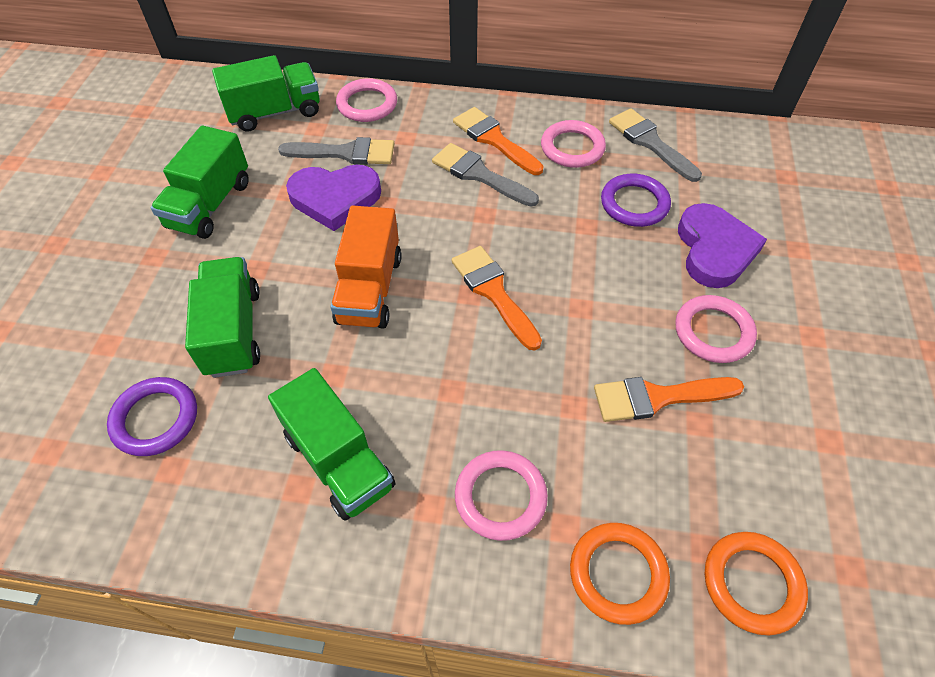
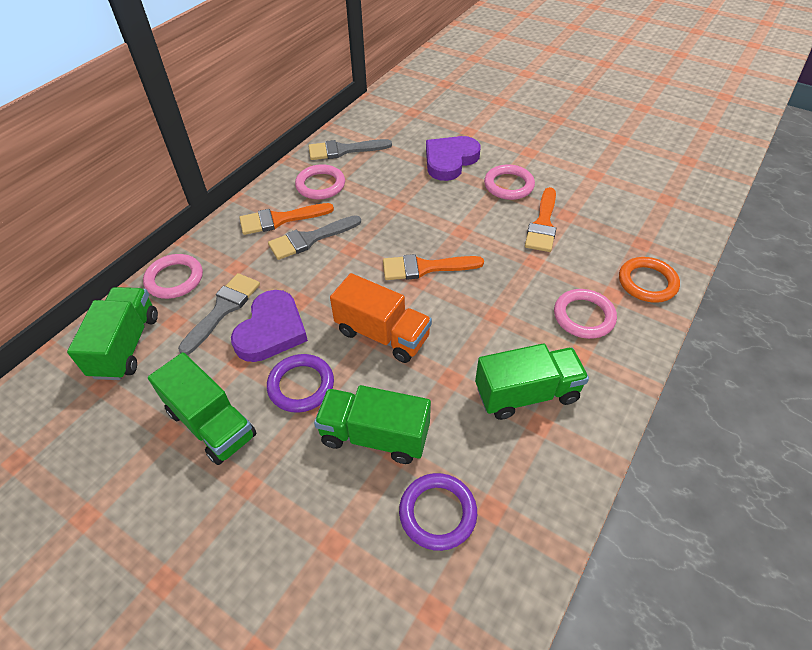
camera: 65 degrees left, 5 degrees down
purple ring [601,173,671,227] -> purple ring moved to [267,354,334,413]
purple heart [678,203,767,288] -> purple heart turned 75 degrees counterclockwise [426,136,480,181]
orange ring [705,532,808,635] -> none

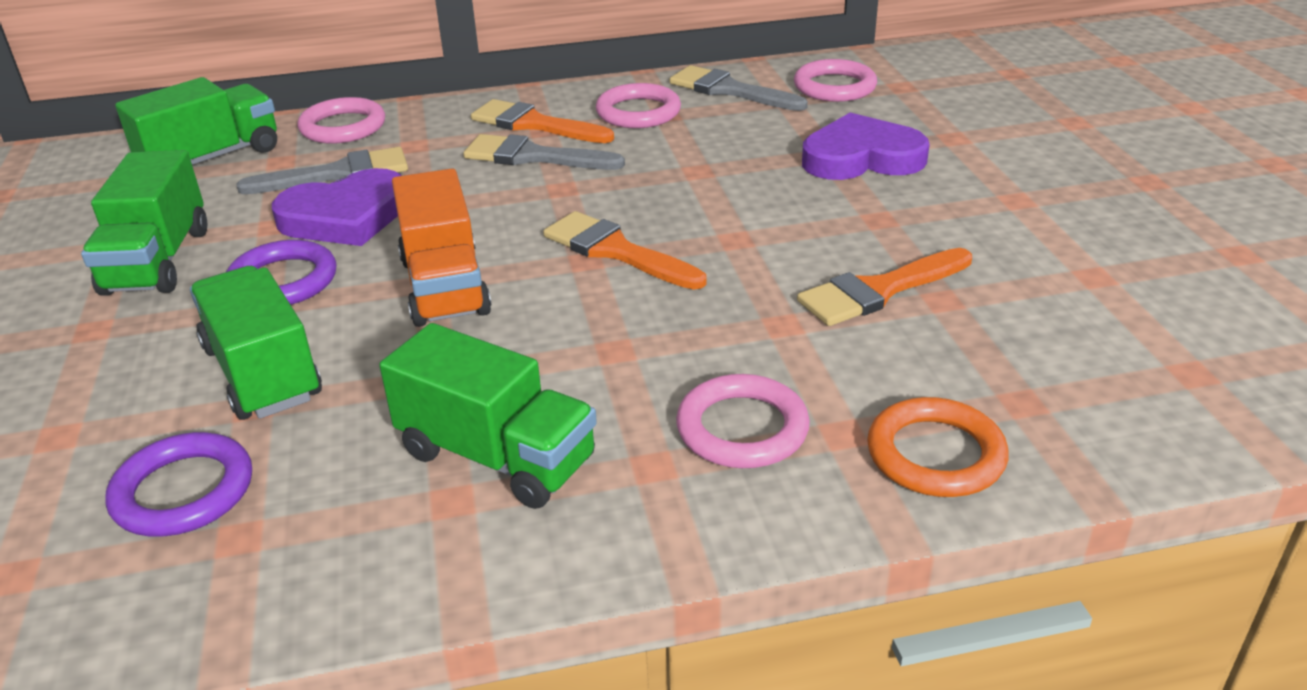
camera: 45 degrees right, 15 degrees down
pink ring [484,164,535,200] -> pink ring moved to [794,59,877,102]

